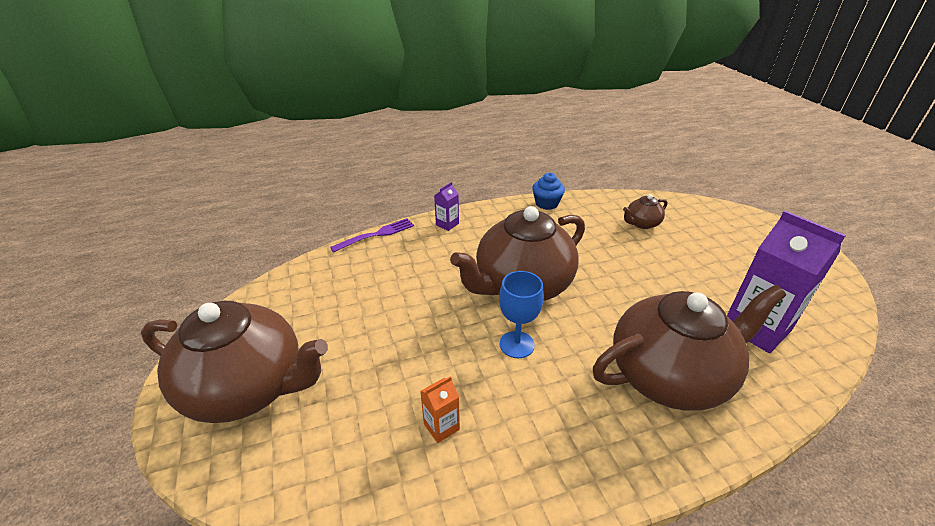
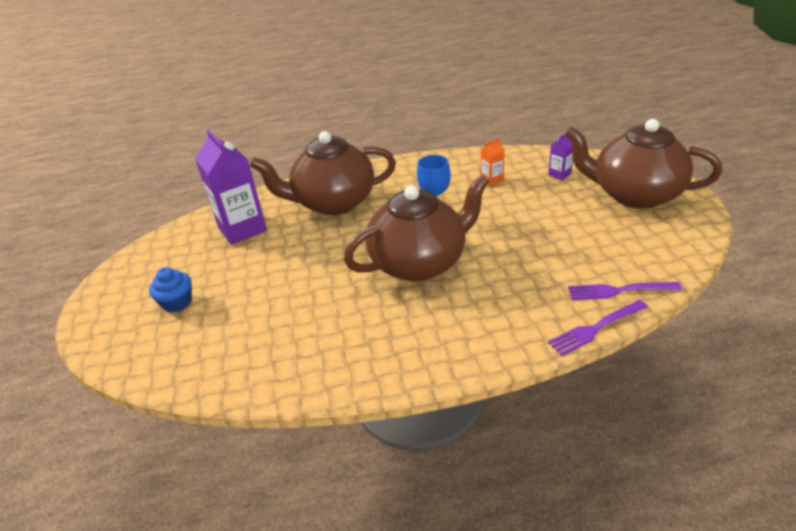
camera: 170 degrees left, 0 degrees up
purple carton [434,182,459,231] -> purple carton moved to [548,134,573,180]
blue cupcake [532,173,565,210] -> blue cupcake moved to [149,267,192,312]
brown teapot [623,194,667,229] -> none
none -> purple fork [568,282,682,300]

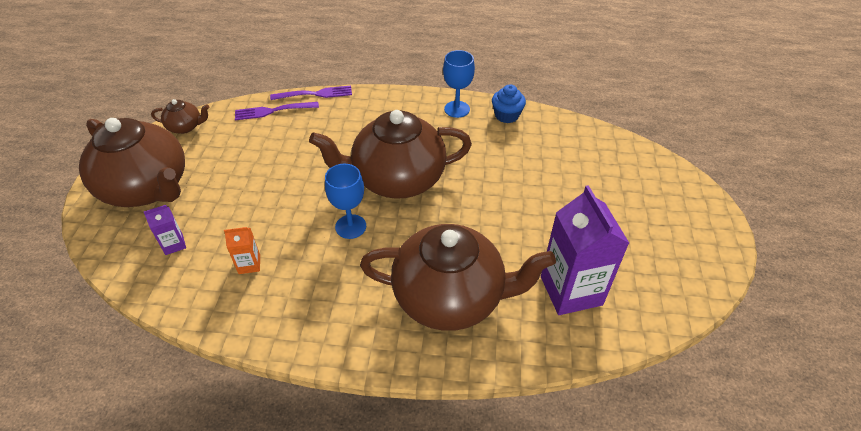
camera: 165 degrees left, 10 degrees up
blue cupcake [149,267,192,312] -> blue cupcake moved to [492,84,526,123]
purple fork [568,282,682,300] -> purple fork turned 150 degrees clockwise [235,102,319,120]
none -> brown teapot [151,99,209,134]
none -> blue goblet [443,50,475,118]

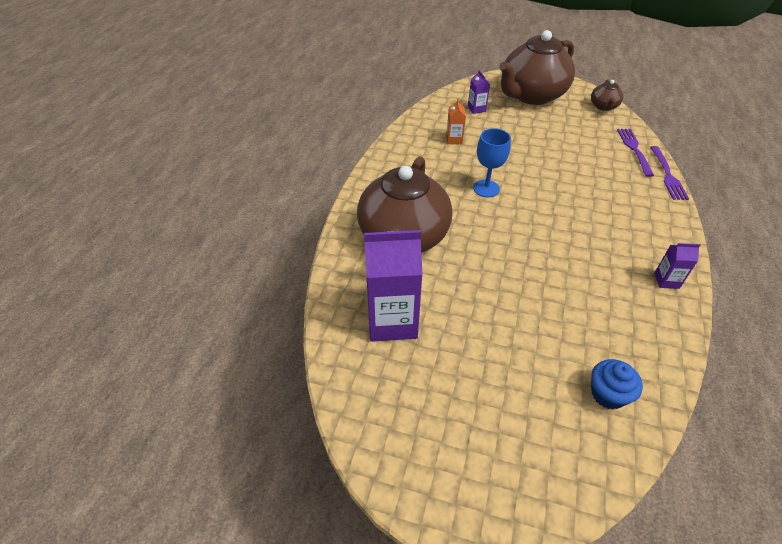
camera: 100 degrees right, 0 degrees up
brown teapot [309,110,472,199] -> none
blue goblet [443,50,475,118] -> purple carton [654,243,700,289]
blue cupcake [492,84,526,123] -> blue cupcake moved to [591,359,643,409]

